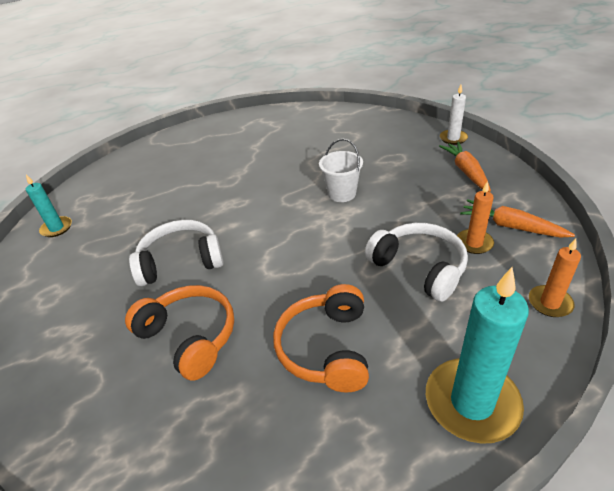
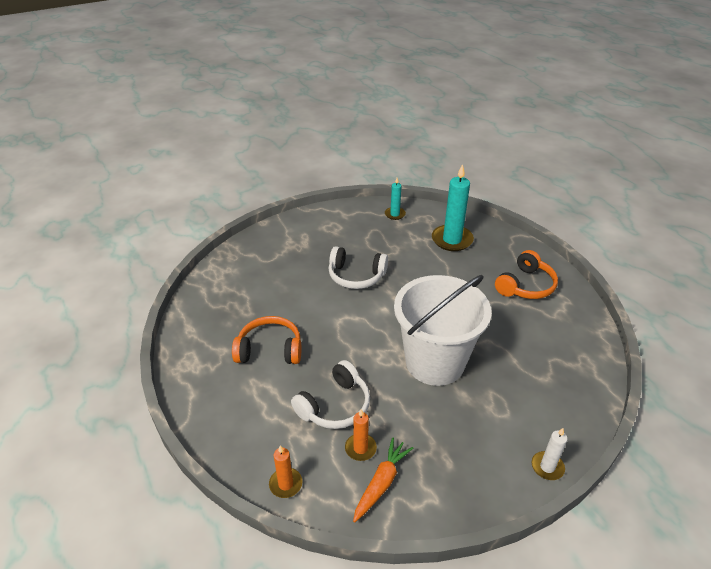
camera: 85 degrees right, 0 degrees up
orange headphones [125,285,234,381] -> orange headphones moved to [495,250,558,299]
white headphones [129,220,224,286] -> white headphones turned 120 degrees clockwise [328,246,388,289]
white bucket [319,138,363,202] -> white bucket [394,275,492,386], size x2.34
turquoise candle [426,267,529,444] -> turquoise candle moved to [432,164,474,251]
orange carrot [439,142,491,192] -> none

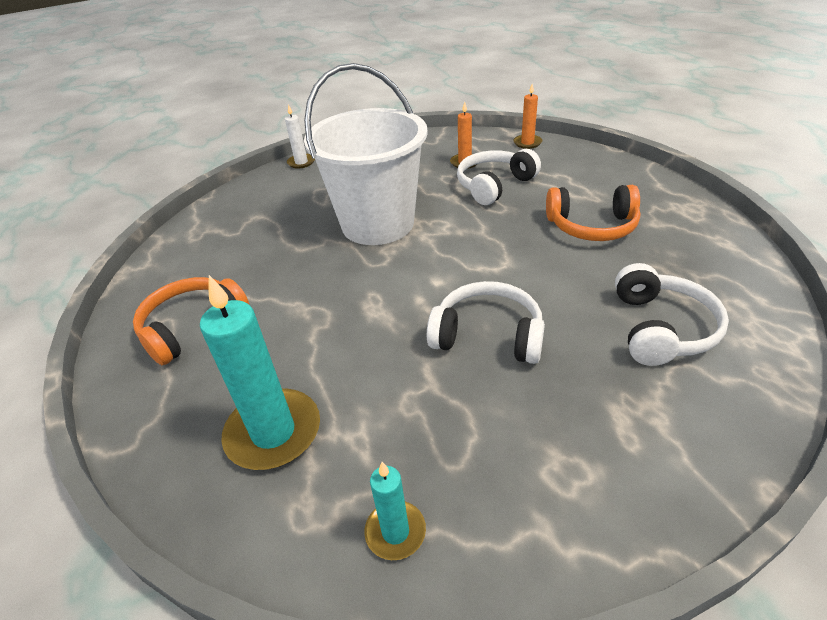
camera: 175 degrees left, 0 degrees up
orange carrot [353,437,413,522] -> none
none -> white headphones [615,263,729,366]

